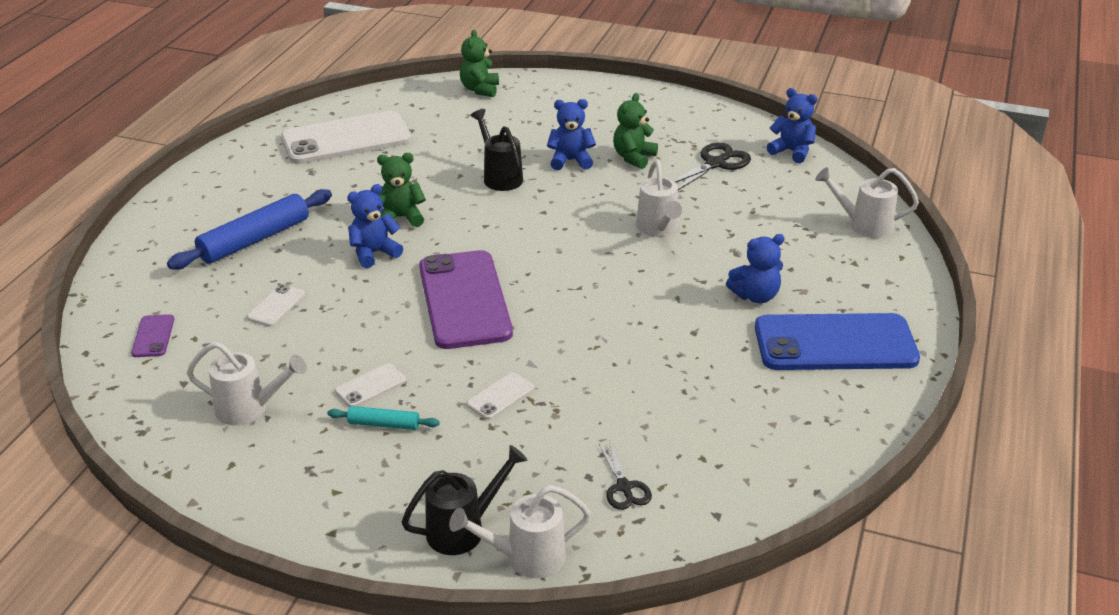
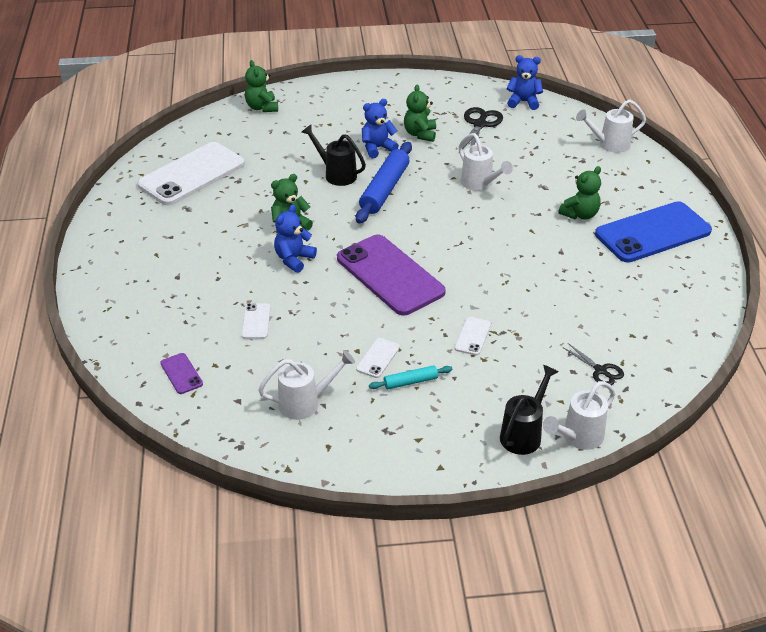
camera: 25 degrees left, 5 degrees up
blue rolling pin [167,189,332,270] -> blue rolling pin moved to [356,142,412,223]
blue teddy bear [726,234,785,303] -> green teddy bear [558,166,601,220]

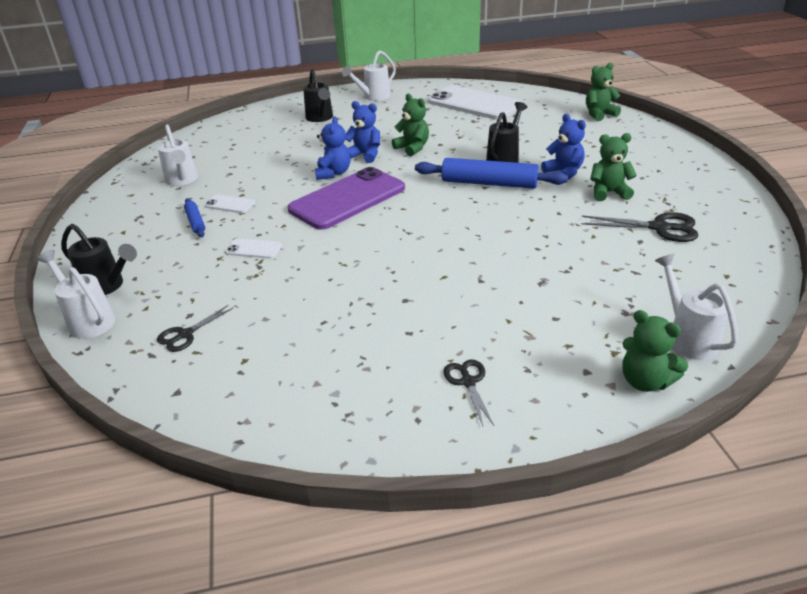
camera: 85 degrees right, 5 degrees down
purple phone [160,353,203,394] -> none
white phone [241,303,270,339] -> none
turquoise rolling pin [369,365,452,389] -> blue rolling pin [184,198,205,237]
white watering can [459,133,513,191] -> white watering can moved to [342,50,396,101]
blue teddy bear [506,55,543,110] -> blue teddy bear moved to [315,116,350,180]
green teddy bear [558,166,601,220] -> green teddy bear moved to [622,310,688,392]
blue phone [595,201,712,263] -> black scissors [443,359,494,426]
none -> black watering can [303,69,333,122]

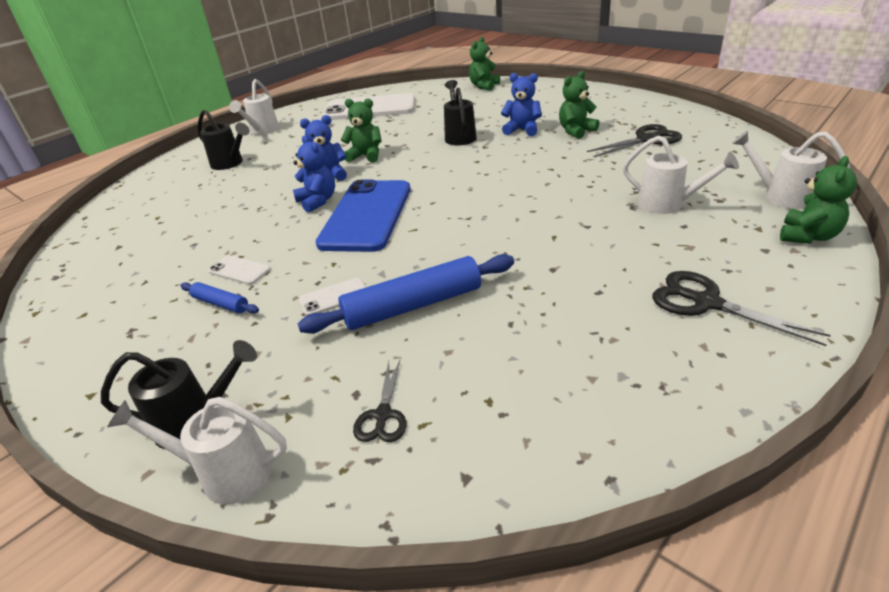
camera: 35 degrees left, 0 degrees up
white watering can [158,124,198,186] -> white watering can moved to [623,135,739,214]
white phone [204,194,255,213] -> white phone turned 45 degrees clockwise [208,255,271,285]
purple phone [288,167,405,230] -> blue phone [315,180,410,252]
blue rolling pin [415,158,568,189] -> blue rolling pin moved to [298,254,514,334]
black scissors [443,359,494,426] -> black scissors [652,271,831,346], size x1.61
green teddy bear [622,310,688,392] -> green teddy bear turned 60 degrees counterclockwise [780,156,857,244]

